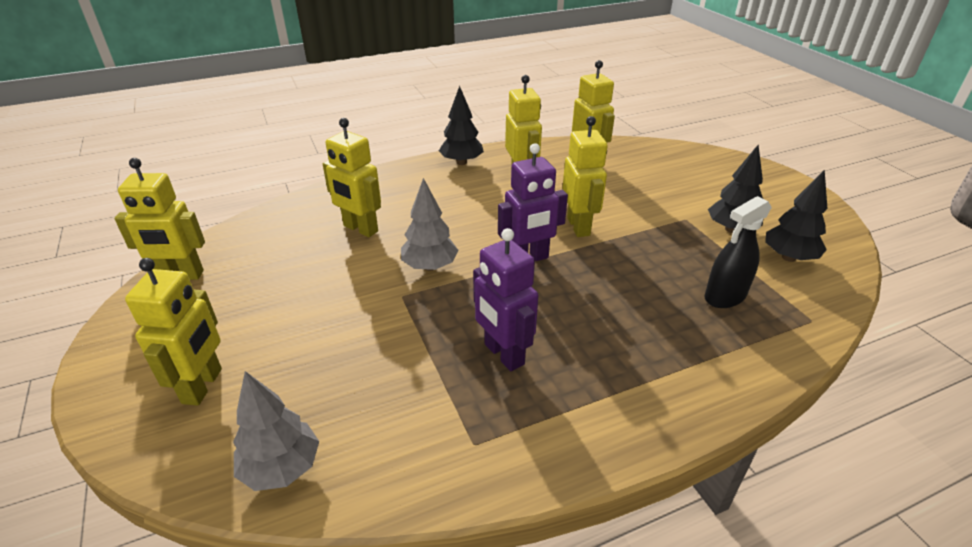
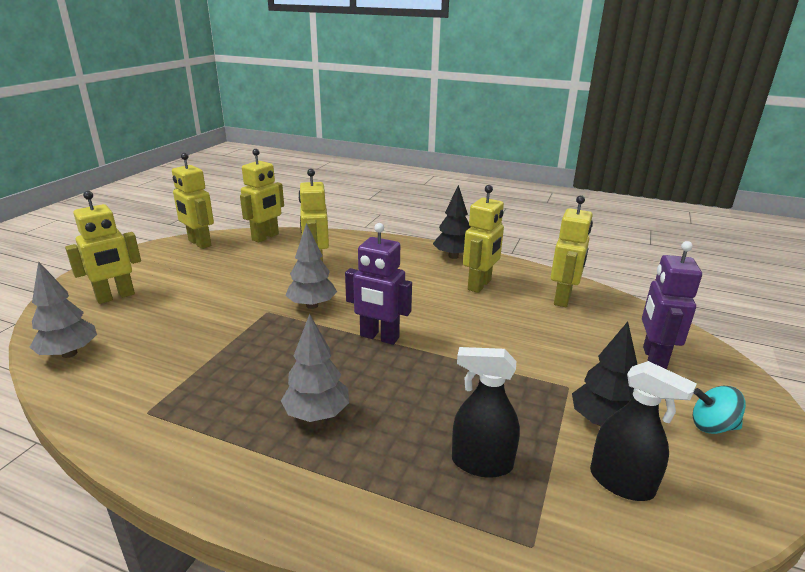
camera: 45 degrees right, 10 degrees down
purple robot [473,228,539,371] -> purple robot moved to [642,241,702,369]
yellow robot [562,116,607,237] -> yellow robot moved to [240,149,284,243]
black tree [765,170,828,262] -> black spray bottle [590,361,697,501]
none -> grey tree [281,314,349,422]
none -> turquoise spinning top [693,386,746,434]

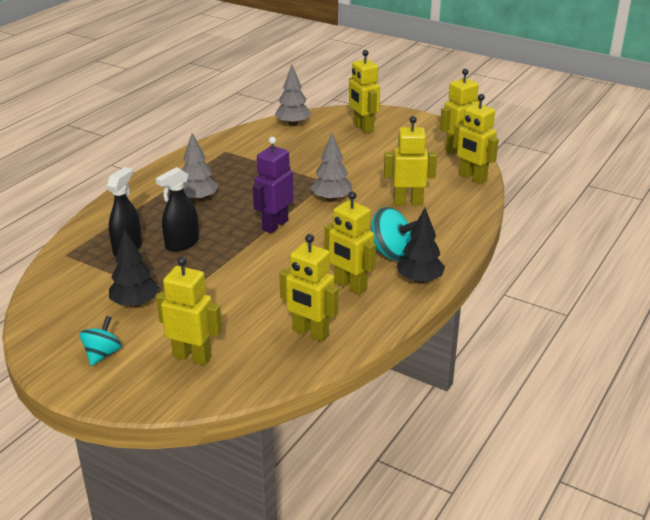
camera: 100 degrees right, 5 degrees up
black spray bottle [590,361,697,501] -> black spray bottle moved to [156,167,199,252]
purple robot [642,241,702,369] -> yellow robot [156,257,222,365]
none -> turquoise spinning top [371,207,417,261]

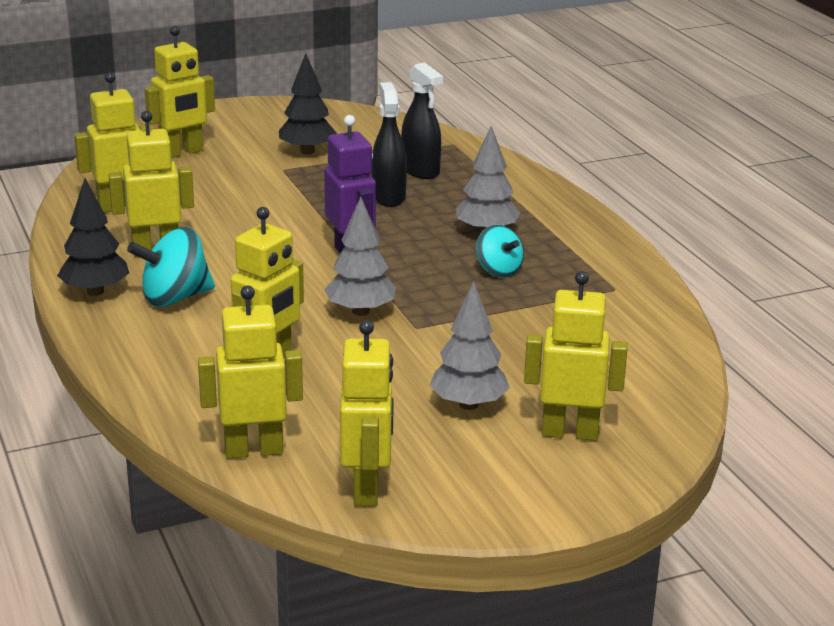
camera: 125 degrees right, 5 degrees down
turquoise spinning top [80,316,122,366] -> turquoise spinning top moved to [476,225,524,278]
grey tree [275,65,311,126] -> grey tree moved to [429,281,510,410]

